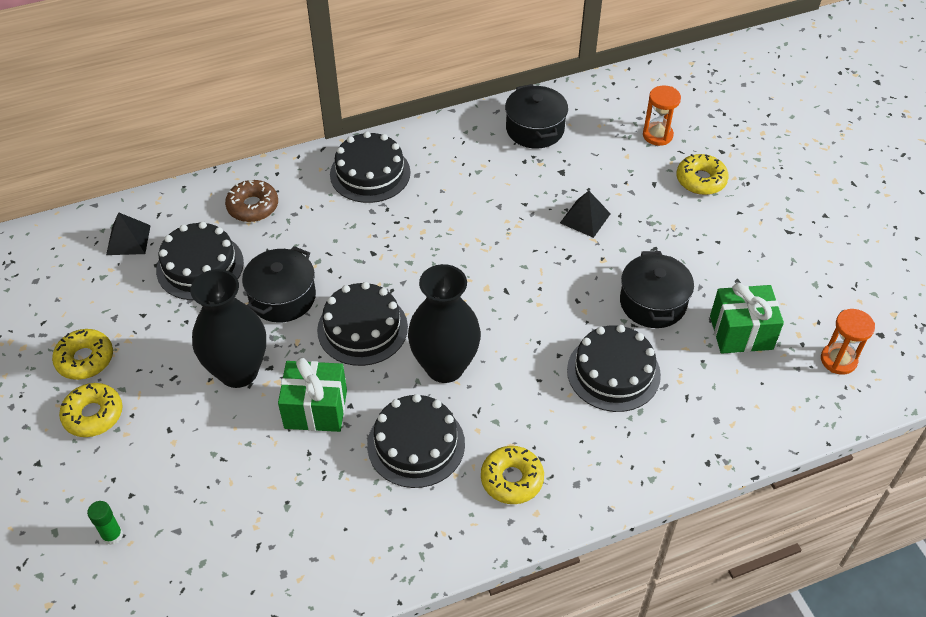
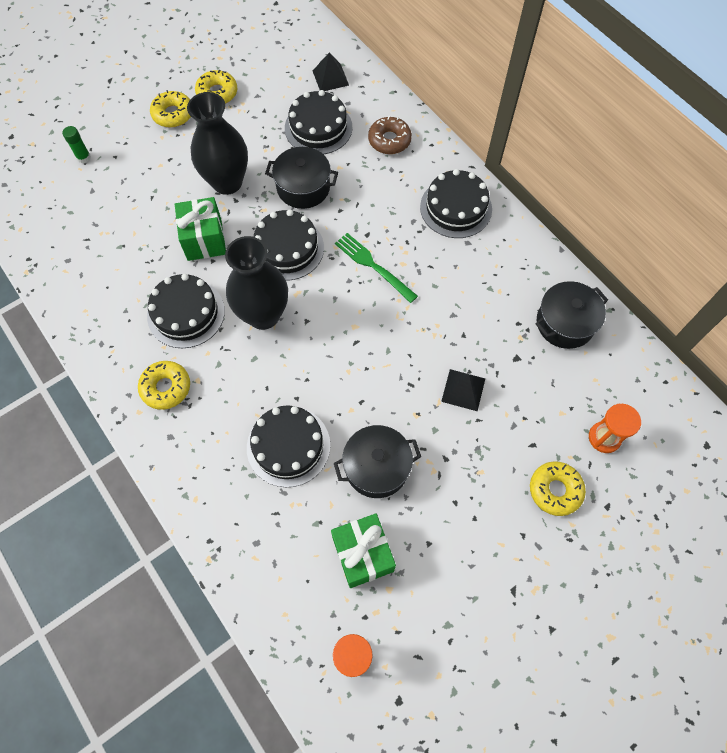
camera: 75 degrees right, 15 degrees up
none -> green fork [335,233,418,303]

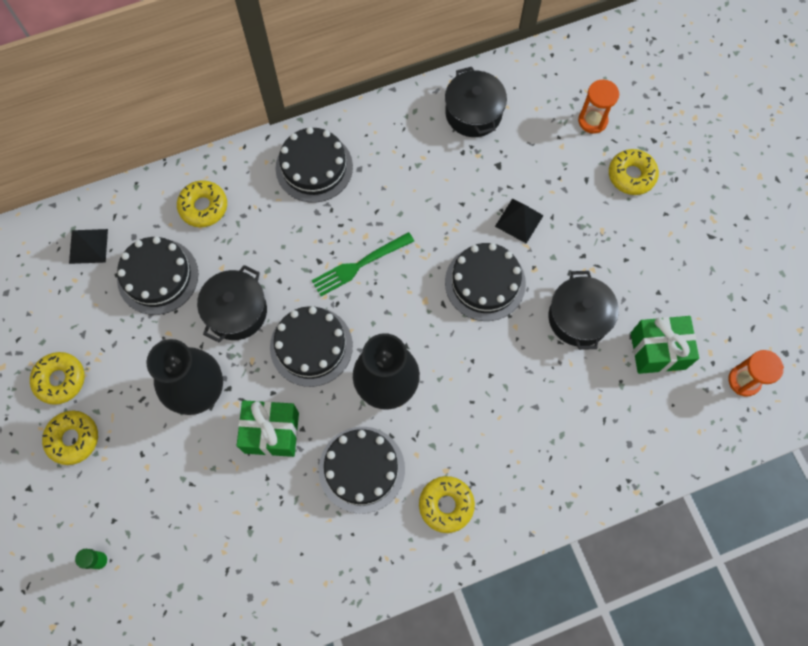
camera: 75 degrees left, 5 degrees up
black cake [247,405,330,487] -> black cake moved to [445,243,526,321]
brown donut [368,116,412,154] -> yellow donut [177,180,227,227]

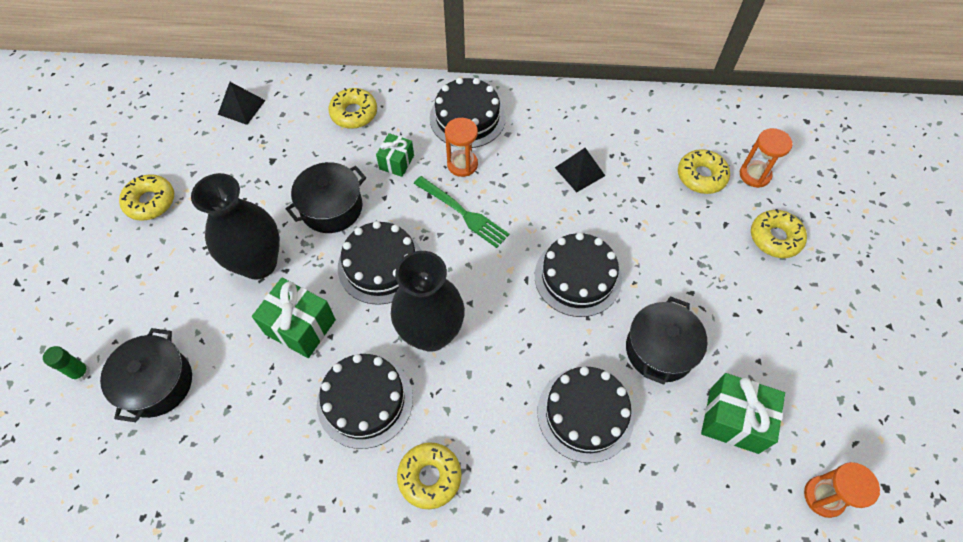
camera: 25 degrees right, 10 degrees down
yellow donut [42,410,98,465] -> yellow donut moved to [678,149,730,194]
black cake [117,237,198,315] -> black cake moved to [537,367,634,463]
green fork [312,232,414,296] -> green fork turned 135 degrees counterclockwise [414,176,509,248]
black pot [445,67,507,137] -> black pot moved to [100,328,192,422]
black pyramid [495,199,544,244] -> black pyramid moved to [555,148,605,192]
none -> green gift [376,133,414,177]
none -> orange hourglass [445,118,478,177]

